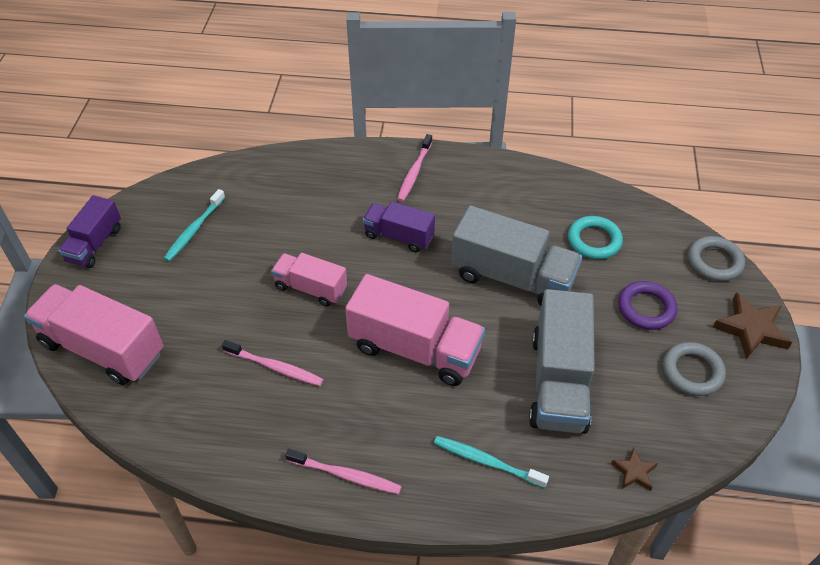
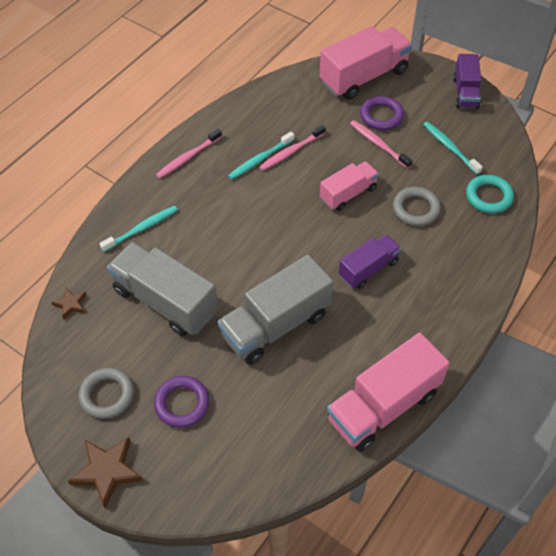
camera: 120 degrees right, 5 degrees up
purple truck [58,195,121,268] -> purple truck turned 135 degrees counterclockwise [453,54,481,109]
pink truck [345,274,485,386] -> pink truck moved to [327,333,450,452]
pink toothbrush [397,134,433,202] -> pink toothbrush moved to [350,120,412,169]
turquoise ring [568,216,623,259] -> turquoise ring moved to [466,175,514,213]
grey ring [688,236,745,281] -> grey ring moved to [393,187,441,226]
none -> turquoise toothbrush [228,132,294,180]
none -> purple ring [360,96,404,130]

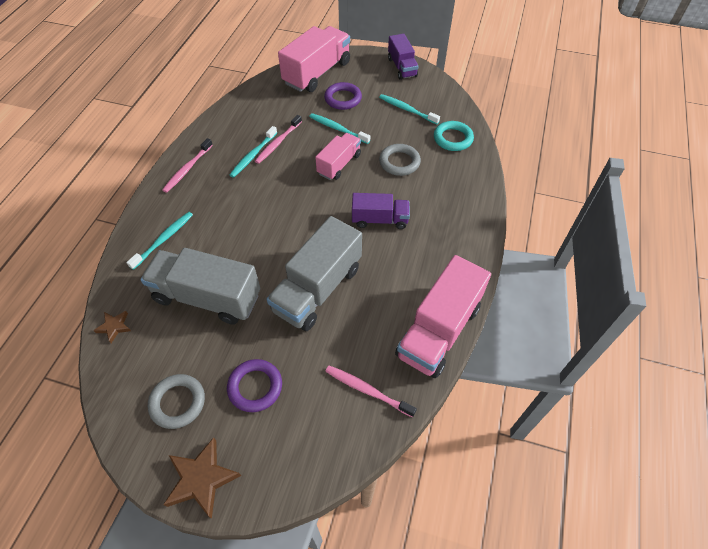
camera: 20 degrees left, 0 degrees up
purple truck [339,234,401,289] -> purple truck turned 60 degrees clockwise [352,193,410,229]
pink toothbrush [350,120,412,169] -> pink toothbrush moved to [325,366,417,418]
none -> turquoise toothbrush [309,113,370,144]

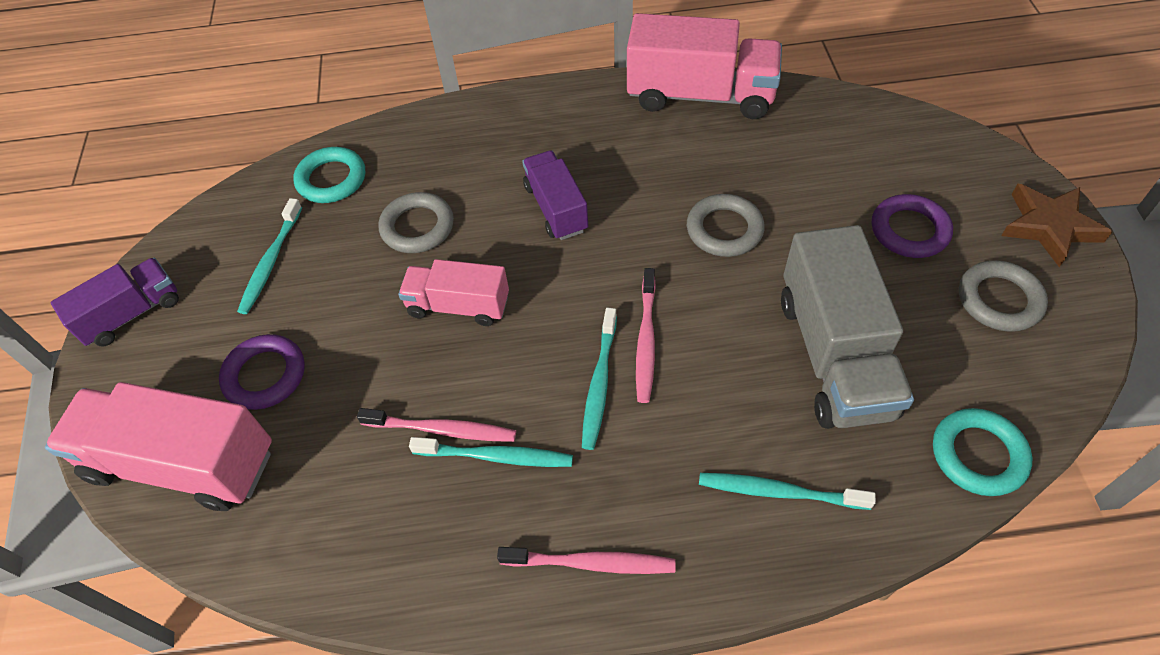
camera: 110 degrees left, 0 degrees up
brown star [93,311,131,343] -> turquoise ring [933,408,1032,496]
grey truck [267,216,362,331] -> grey ring [687,194,765,257]
turquoise toothbrush [309,113,370,144] -> turquoise toothbrush moved to [582,308,617,450]
pink toothbrush [325,366,417,418] -> pink toothbrush moved to [636,268,656,403]

